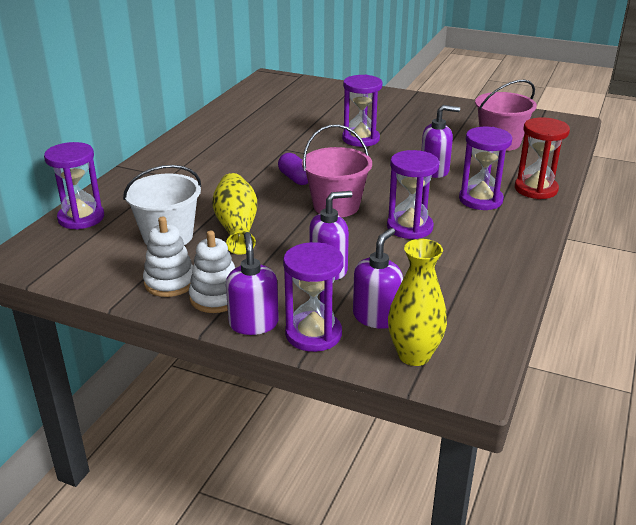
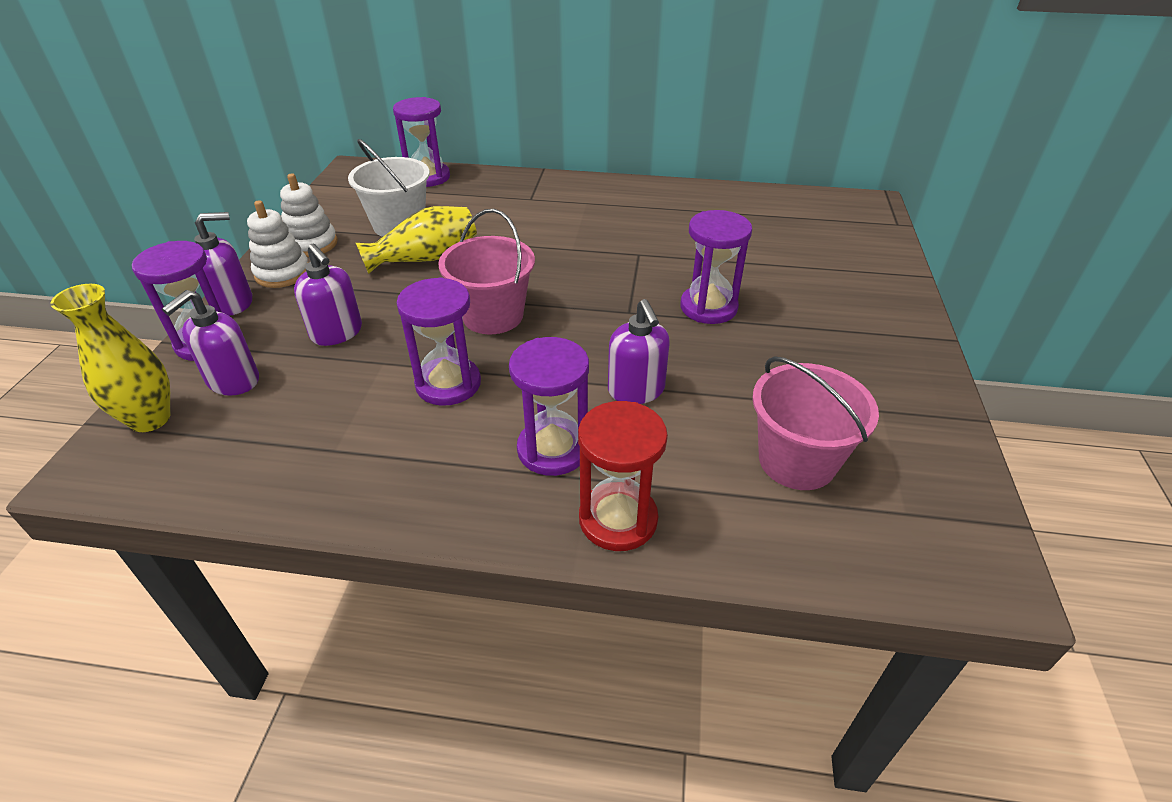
camera: 75 degrees right, 10 degrees up
purple capsule [278,153,308,185] -> none
purple soap dispenser [353,228,403,329] -> purple soap dispenser turned 105 degrees clockwise [162,290,259,396]

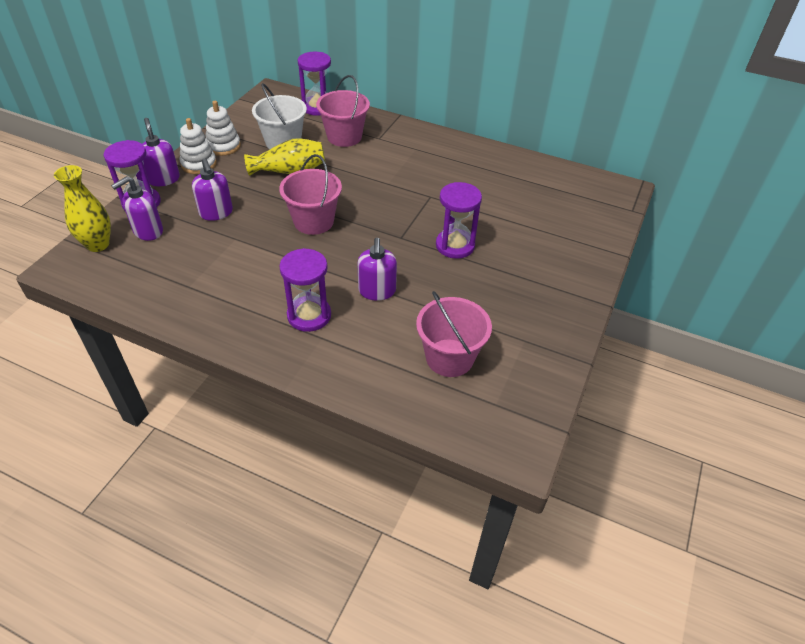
camera: 15 degrees right, 5 degrees up
purple soap dispenser [194,212,252,316] -> purple soap dispenser turned 105 degrees counterclockwise [142,118,180,186]
purple hourglass [397,277,481,406] -> none
red hourglass [578,401,668,551] -> none
none -> pink bucket [316,75,370,147]

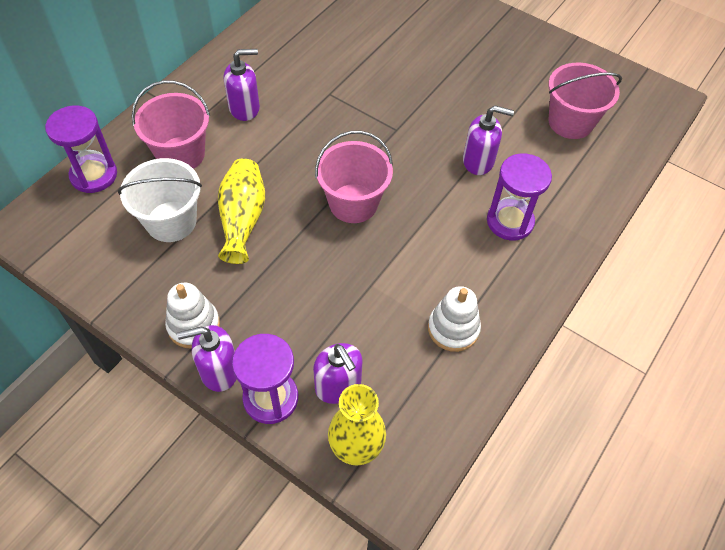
camera: 80 degrees left, 10 degrees up
purple soap dispenser [192,159,233,221] -> purple soap dispenser moved to [224,49,260,121]
white stacking toy [206,101,241,156] -> white stacking toy moved to [428,286,481,352]
purple hourglass [436,182,482,259] -> none

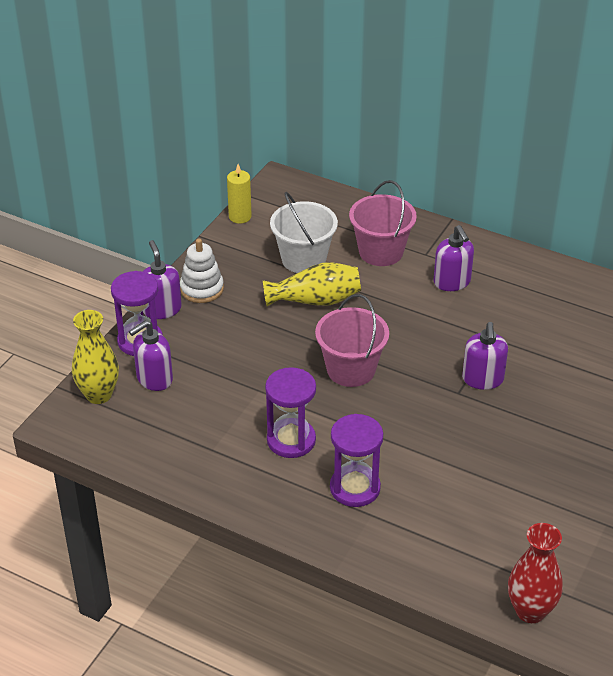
camera: 85 degrees right, 15 degrees down
purple hourglass [45,106,117,193] -> purple hourglass moved to [265,367,316,458]
white stacking toy [428,286,481,352] -> none
purple soap dispenser [463,105,514,175] -> purple soap dispenser moved to [462,322,508,390]
pink bucket [548,62,622,139] -> none
none -> yellow candle [227,164,252,223]
none -> red vase [508,523,563,623]

